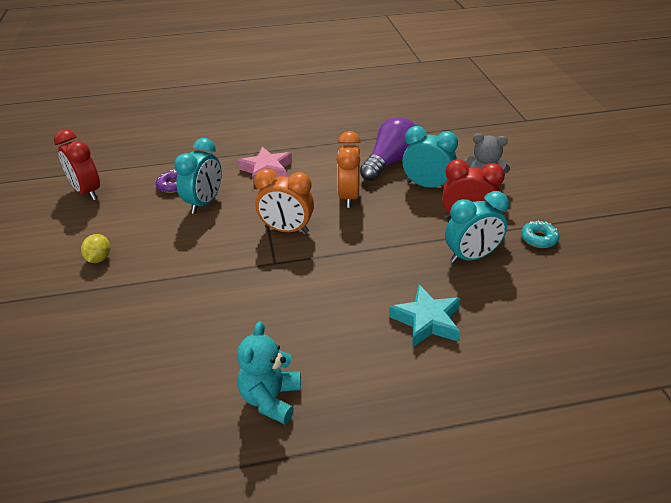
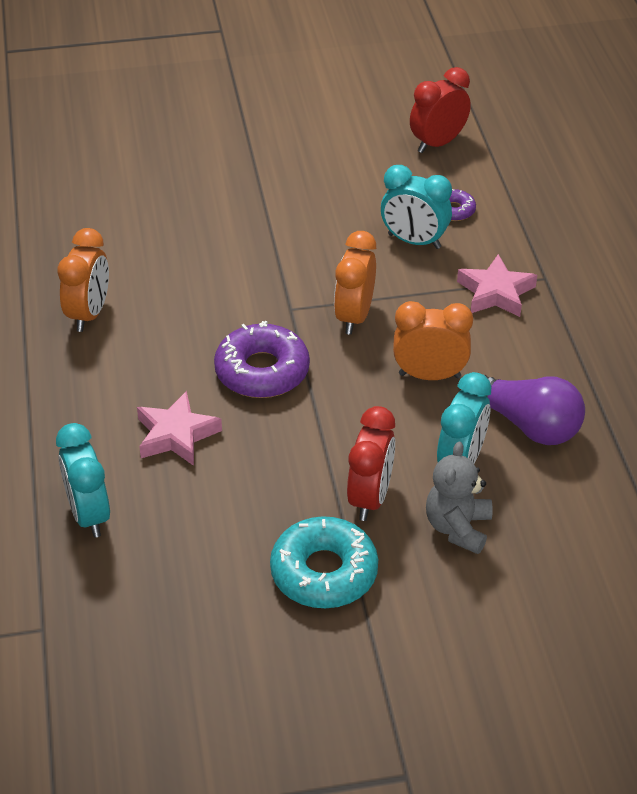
camera: 90 degrees right, 5 degrees up
yellow lemon [81,234,110,263] -> none
turquoise teddy bear [237,321,301,424] -> orange clock [57,228,109,332]
turquoise star [389,285,461,347] -> pink star [137,391,222,466]
turquoise clock [445,191,509,263] -> turquoise clock moved to [56,423,110,538]
turquoise donut [521,221,559,248] -> turquoise donut [270,516,378,608], size x1.97
none -> purple donut [214,320,310,398]

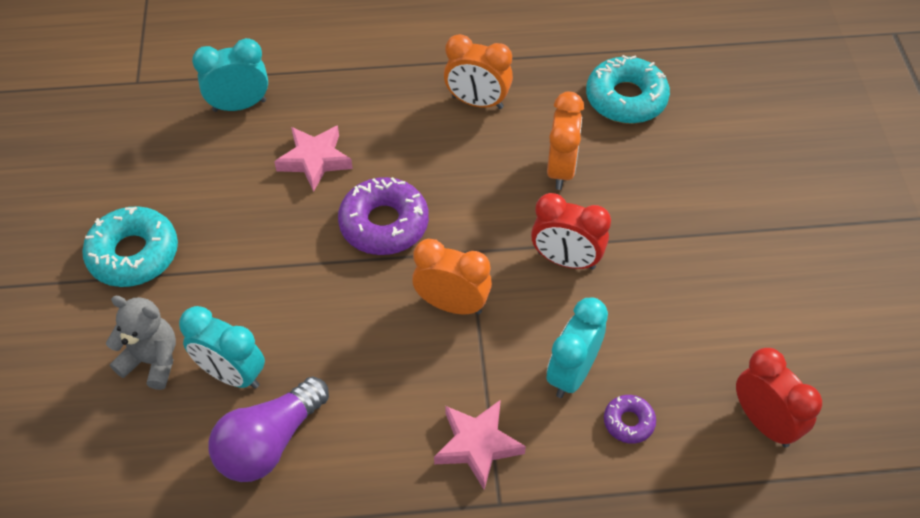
camera: 95 degrees right, 10 degrees up
red clock [347,406,395,521] -> red clock moved to [531,193,611,270]
orange clock [393,301,473,380] -> orange clock moved to [547,92,584,190]
none -> turquoise donut [586,55,670,124]

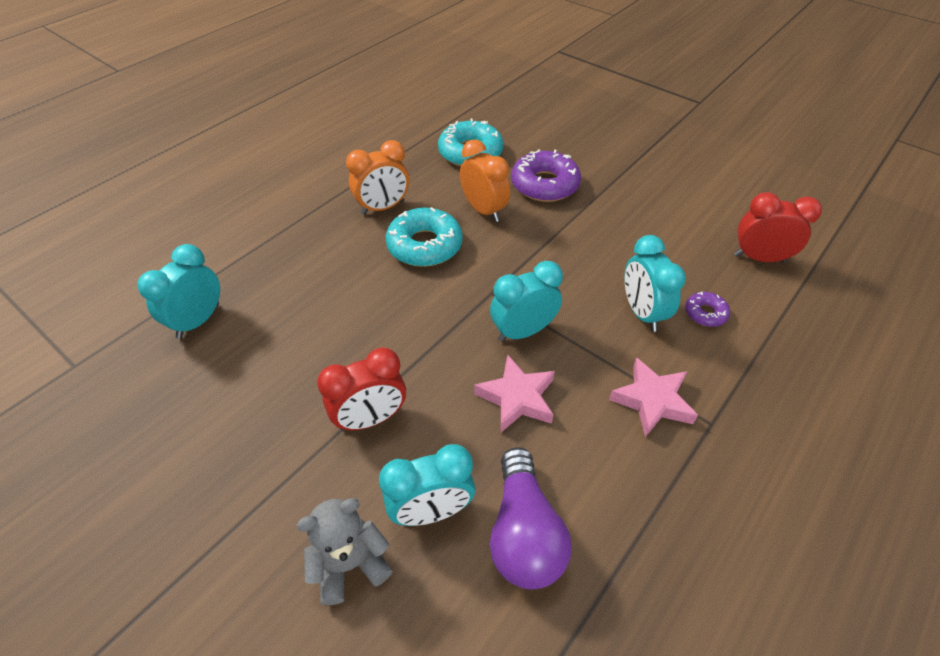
camera: 45 degrees left, 5 degrees down
turquoise donut [82,206,178,287] -> turquoise donut moved to [386,207,463,267]
pink star [274,125,353,192] -> pink star moved to [474,355,555,432]
purple donut [338,177,429,255] -> purple donut moved to [511,149,581,202]
orange clock [412,239,492,315] -> turquoise clock [490,261,563,342]
red clock [531,193,611,270] -> red clock moved to [317,347,406,431]

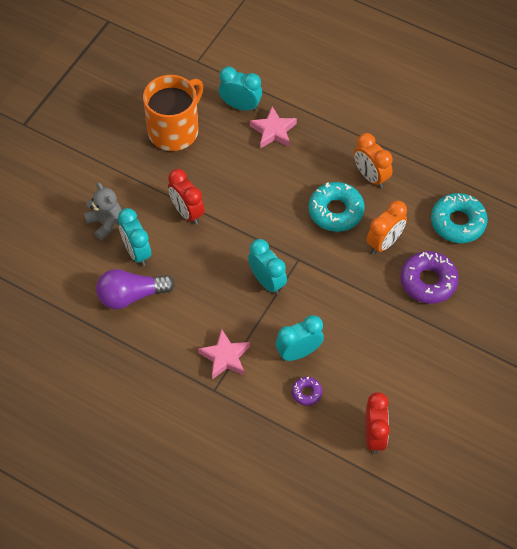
camera: 80 degrees right, 10 degrees up
pink star [474,355,555,432] -> pink star moved to [250,106,297,148]
none -> orange mug [143,75,203,151]

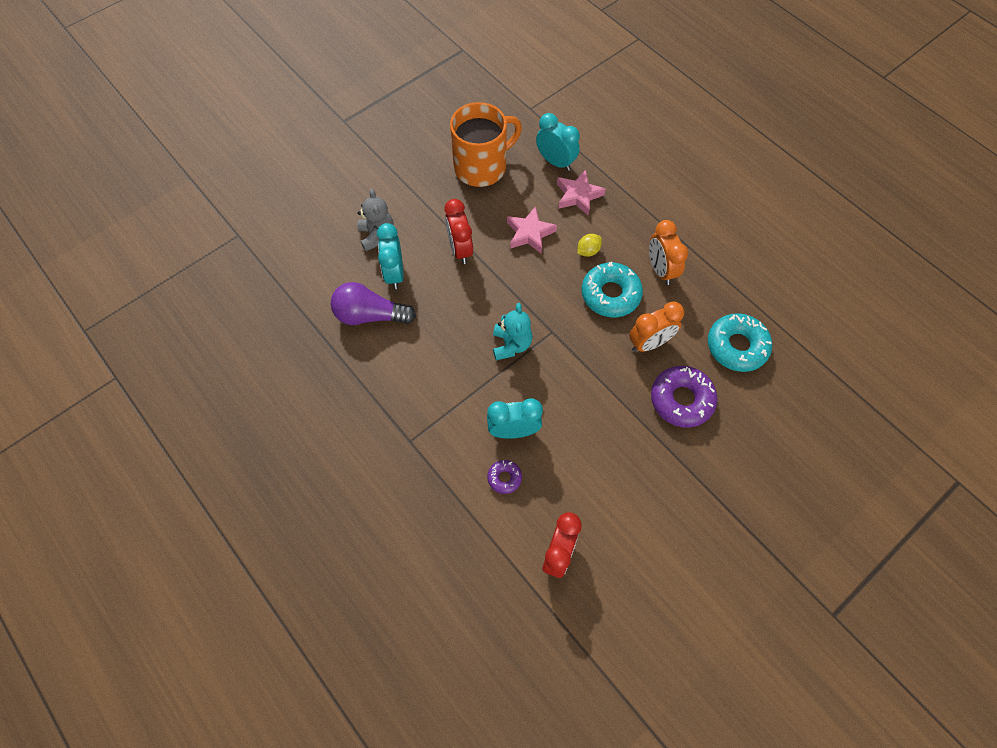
camera: 20 degrees right, 5 degrees up
pink star [198,329,250,379] -> pink star moved to [507,206,557,254]
turquoise clock [248,239,287,295] -> turquoise teddy bear [493,303,532,360]
none -> yellow lemon [577,234,602,257]

